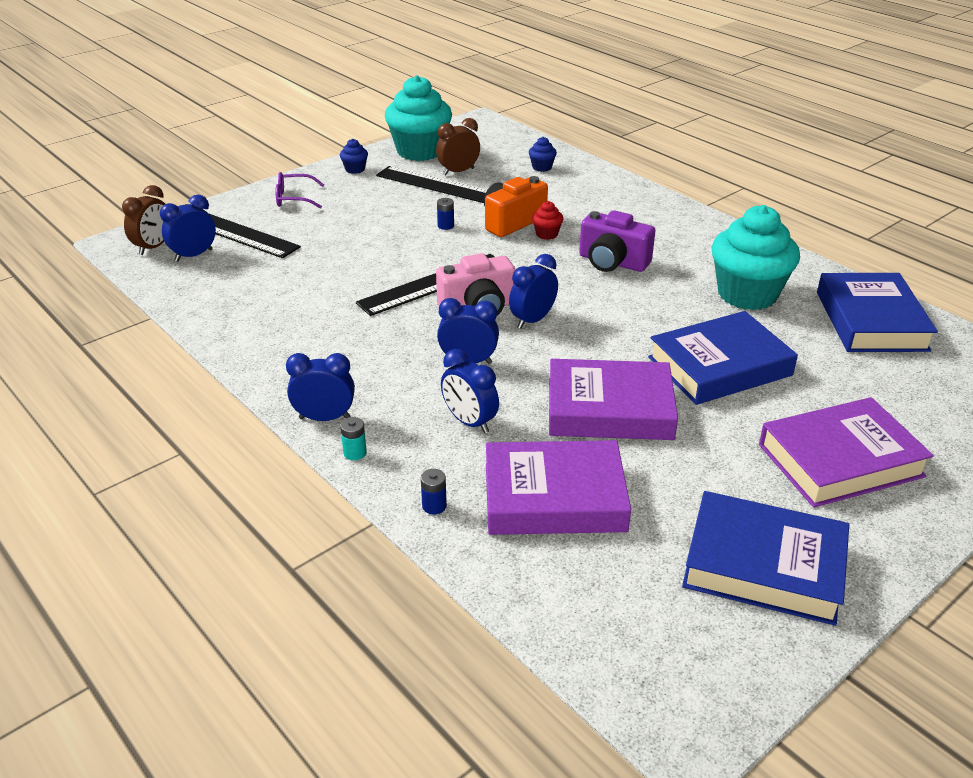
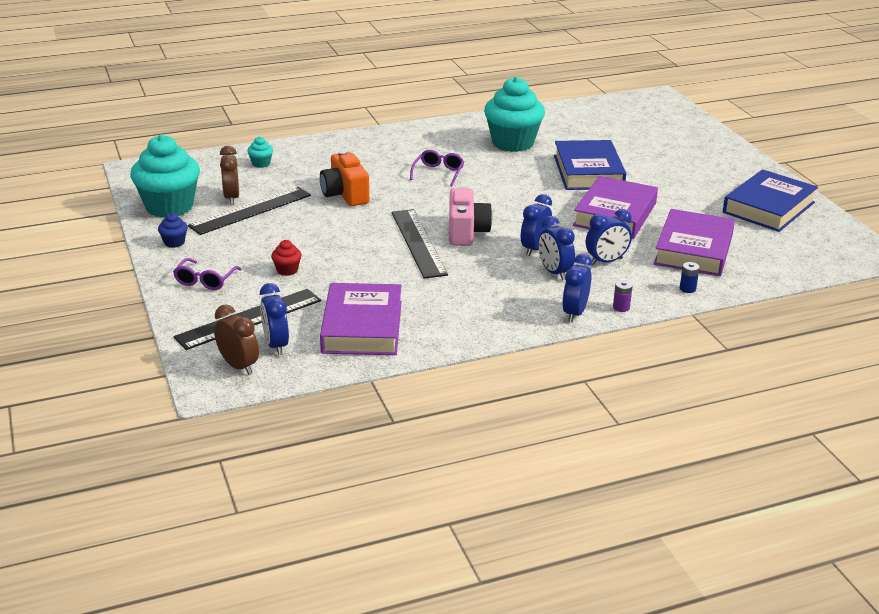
camera: 70 degrees left, 5 degrees down
turquoise battery [340,417,367,460] -> purple battery [613,280,633,312]
blue battery [437,198,454,230] -> none
blue clock [509,254,558,329] -> blue clock moved to [538,216,575,280]
blue cupcake [529,137,557,172] -> turquoise cupcake [247,136,273,168]
red cupcake [532,201,563,240] -> red cupcake moved to [271,240,302,276]
purple camera [579,210,656,272] -> purple glasses [410,150,464,186]
purple book [759,397,934,508] -> purple book moved to [320,283,402,355]
blue book [817,273,938,352] -> none

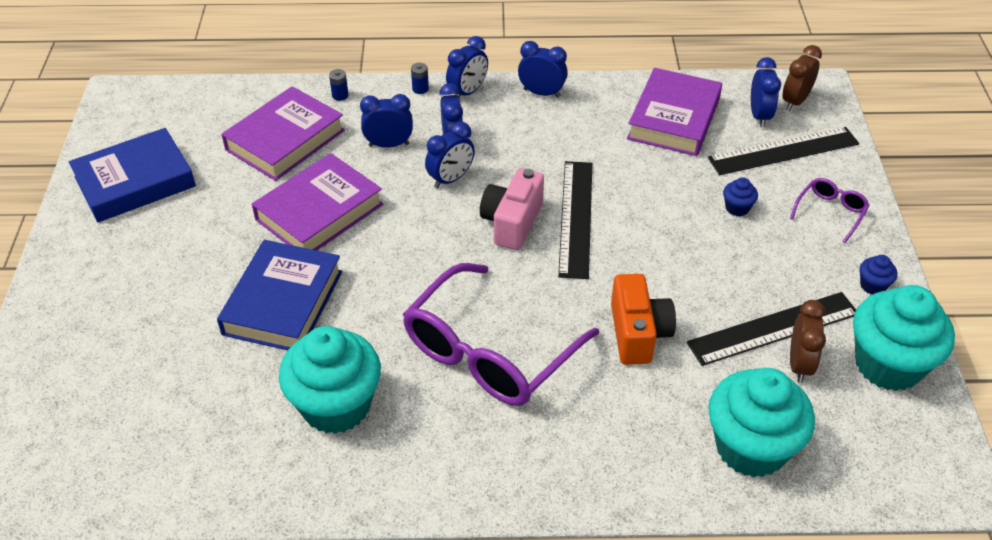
camera: 160 degrees left, 15 degrees up
brown clock [214,304,259,375] -> brown clock turned 60 degrees clockwise [782,45,822,111]
turquoise cupcake [247,136,273,168] -> turquoise cupcake [708,368,815,477], size x2.45
red cupcake [271,240,302,276] -> blue cupcake [723,177,758,216]
purple glasses [410,150,464,186] -> purple glasses [403,263,599,406], size x2.27
purple battery [613,280,633,312] -> blue battery [411,63,429,94]
none -> blue clock [518,41,568,98]

